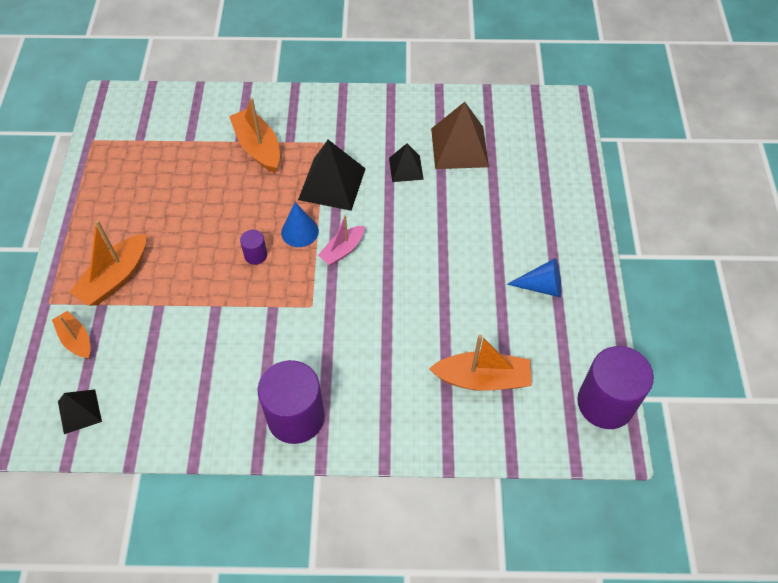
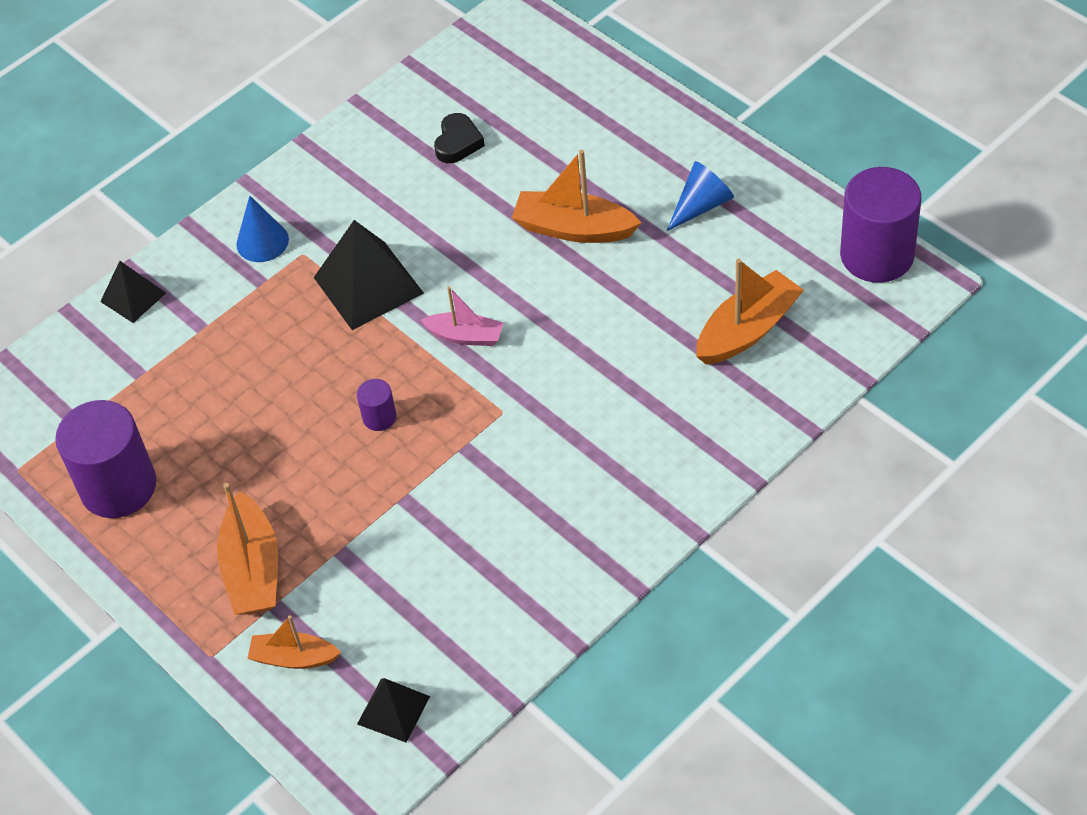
camera: 40 degrees left, 5 degrees down
orange boat [229,98,280,173] -> orange boat moved to [512,150,641,243]
purple cylinder [257,360,325,444] -> purple cylinder moved to [55,400,156,518]
blue cone [281,202,319,247] -> blue cone moved to [236,196,289,262]
pink boat [318,215,365,266] -> pink boat turned 75 degrees counterclockwise [421,286,504,346]
black pyramid [389,143,424,182] -> black pyramid moved to [100,261,166,323]
brown pyramid [431,102,489,169] -> black heart [434,113,485,163]

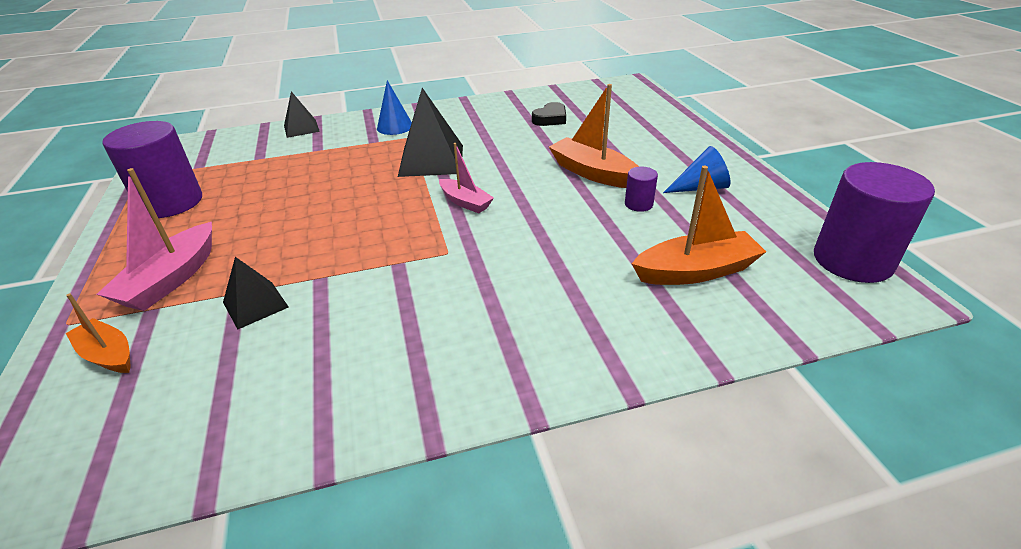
camera: 25 degrees right, 15 degrees down
orange boat [217,483,278,615] -> pink boat [97,168,212,311]
purple cylinder [357,379,397,431] -> purple cylinder moved to [625,167,658,212]
black pyramid [357,678,430,743] -> black pyramid moved to [223,257,289,329]

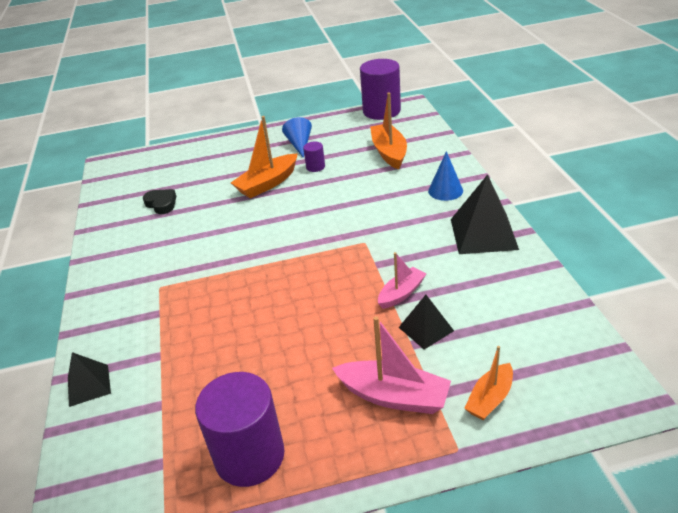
camera: 85 degrees left, 0 degrees up
blue cone [377,80,412,135] -> blue cone moved to [428,151,463,201]
black pyramid [398,88,463,177] -> black pyramid moved to [451,174,519,254]
pink boat [439,143,494,213] -> pink boat moved to [378,252,426,309]

